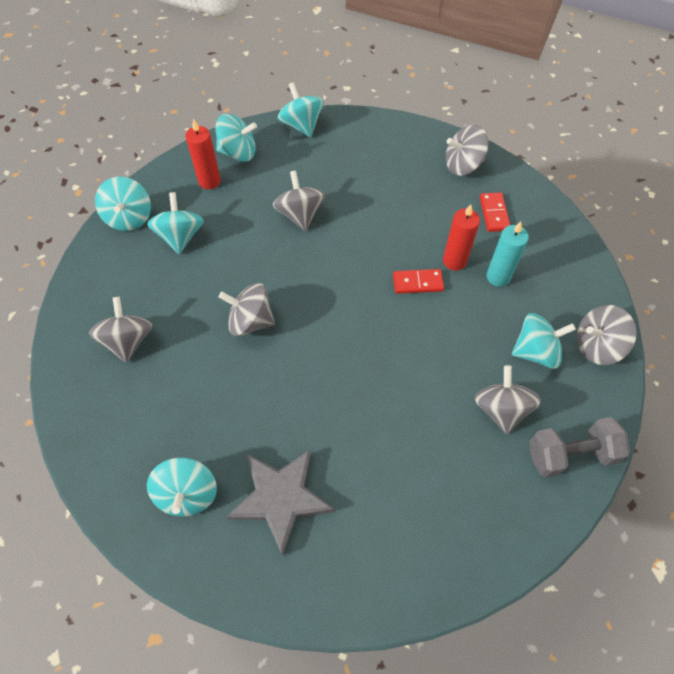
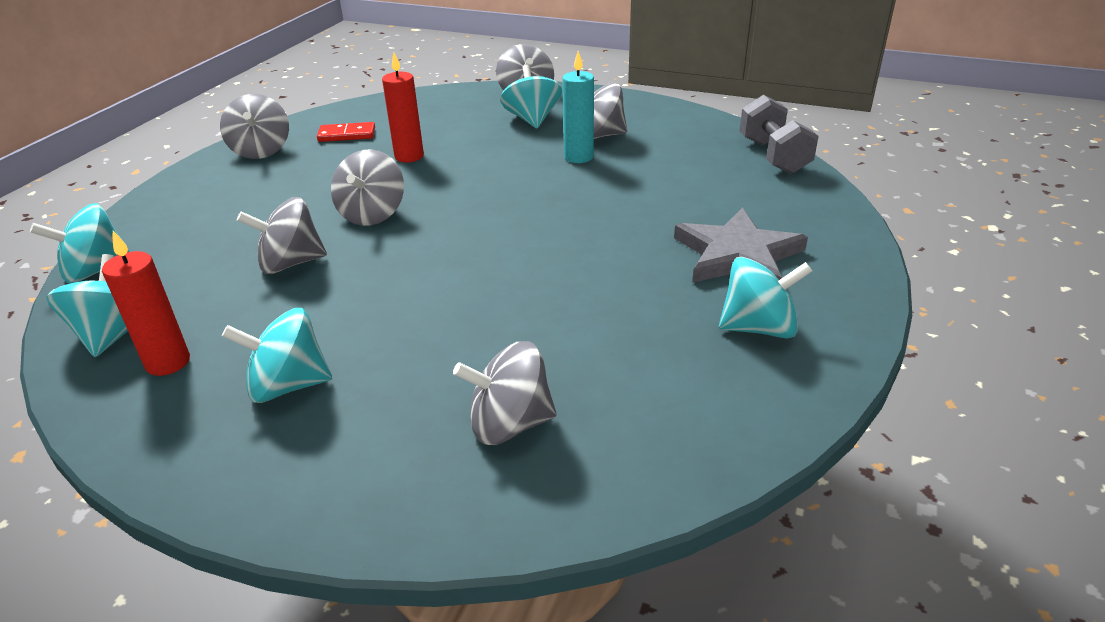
camera: 90 degrees left, 25 degrees down
turquoise spinning top [95,177,151,231] -> none
grey spinning top [219,283,275,336] -> grey spinning top moved to [331,149,404,226]
red domino [393,269,444,294] -> none
turquoise candle [486,222,529,287] -> turquoise candle moved to [562,51,594,163]
grey dumbbell [529,417,630,478] -> grey dumbbell moved to [739,95,819,174]

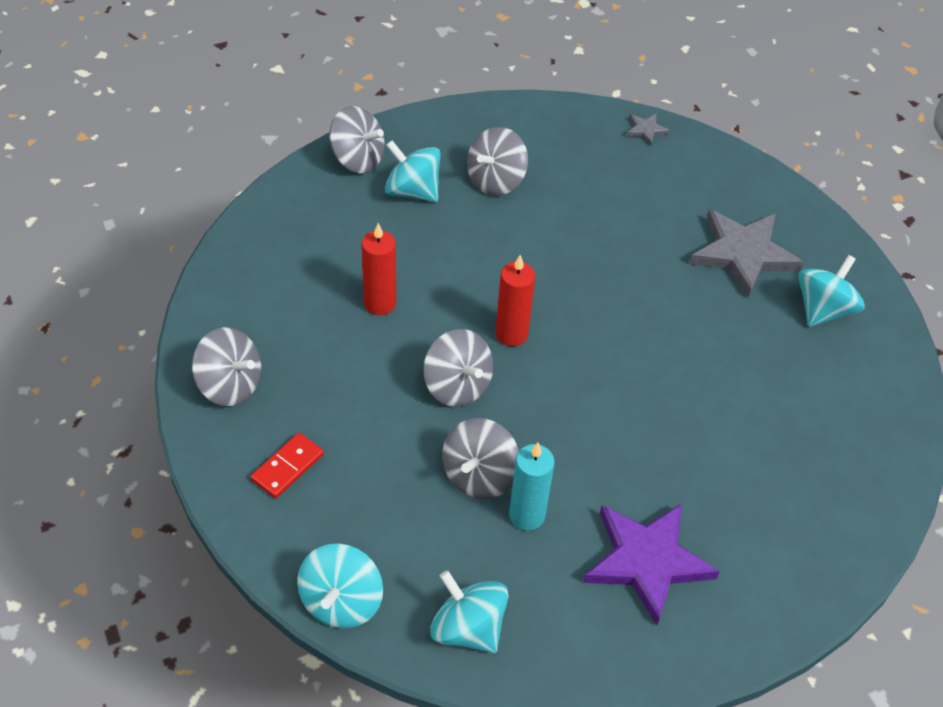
camera: 50 degrees left, 15 degrees up
red candle [102,231,190,376] -> red candle moved to [496,255,535,346]
turquoise spinning top [222,308,332,403] -> purple star [583,503,720,625]
red domino [317,122,375,142] -> red domino moved to [251,433,324,498]
grey spinning top [453,341,557,445] -> none
turquoise candle [562,51,594,163] -> turquoise candle moved to [509,442,555,530]
grey dumbbell [739,95,819,174] -> grey star [626,113,670,146]

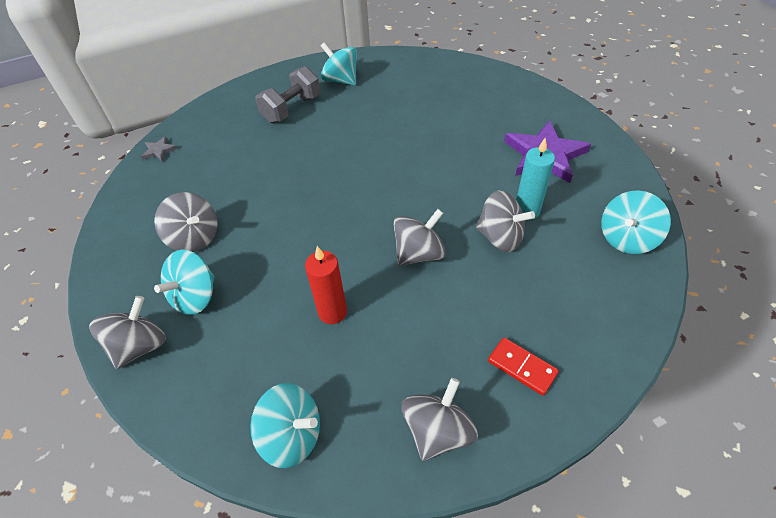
camera: 85 degrees left, 0 degrees up
turquoise spinning top [297,544,383,628] -> turquoise spinning top moved to [250,383,320,468]
red candle [496,255,535,346] -> none
grey star [689,209,804,298] -> grey dumbbell [255,66,320,123]

